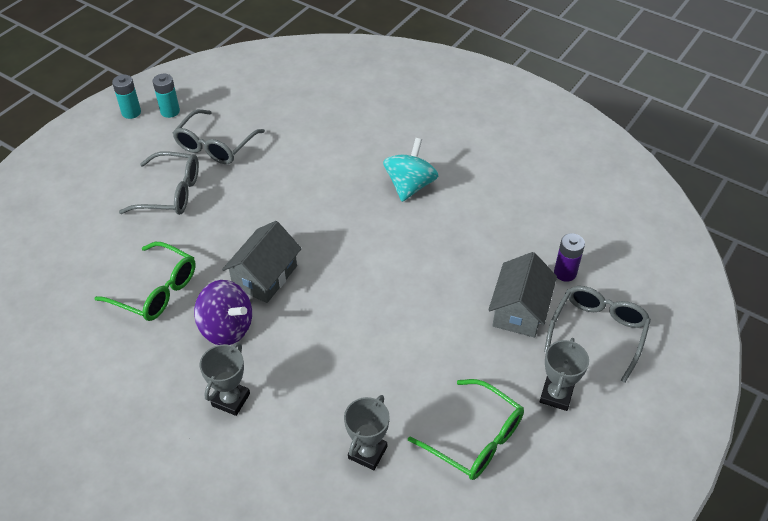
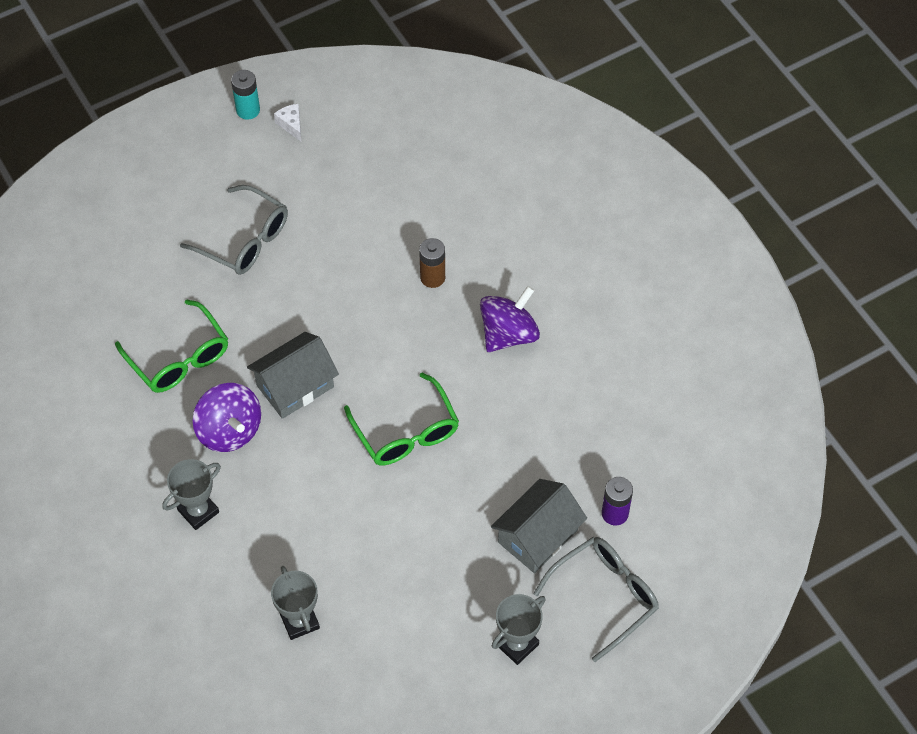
camera: 25 degrees right, 10 degrees up
turquoise battery [153,74,180,118] -> white cheese [274,104,302,142]
grey glasses [173,109,265,164] -> none
grey trophy [344,395,390,470] -> grey trophy turned 75 degrees counterclockwise [271,566,320,640]
turquoise spinning top [383,138,438,202] -> purple spinning top [480,286,540,352]
green glasses [408,379,524,480] -> green glasses moved to [344,373,459,465]
none -> brown battery [419,238,445,288]

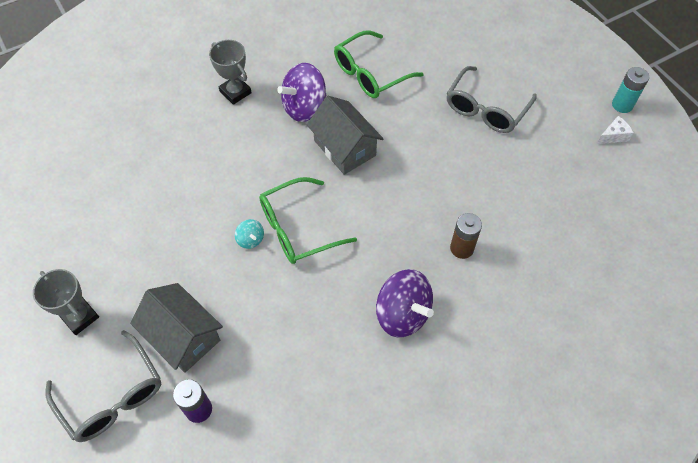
camera: 90 degrees right, 0 degrees up
grey trophy [271,566,320,640] -> none
none -> turquoise spinning top [235,219,264,249]

